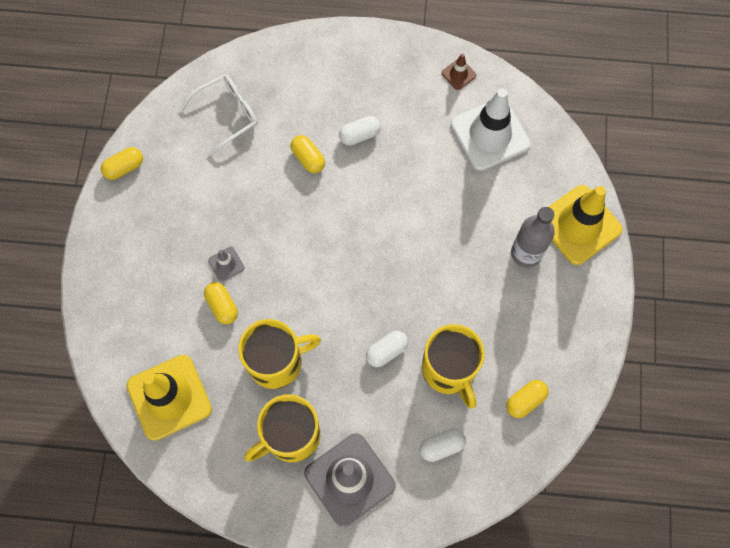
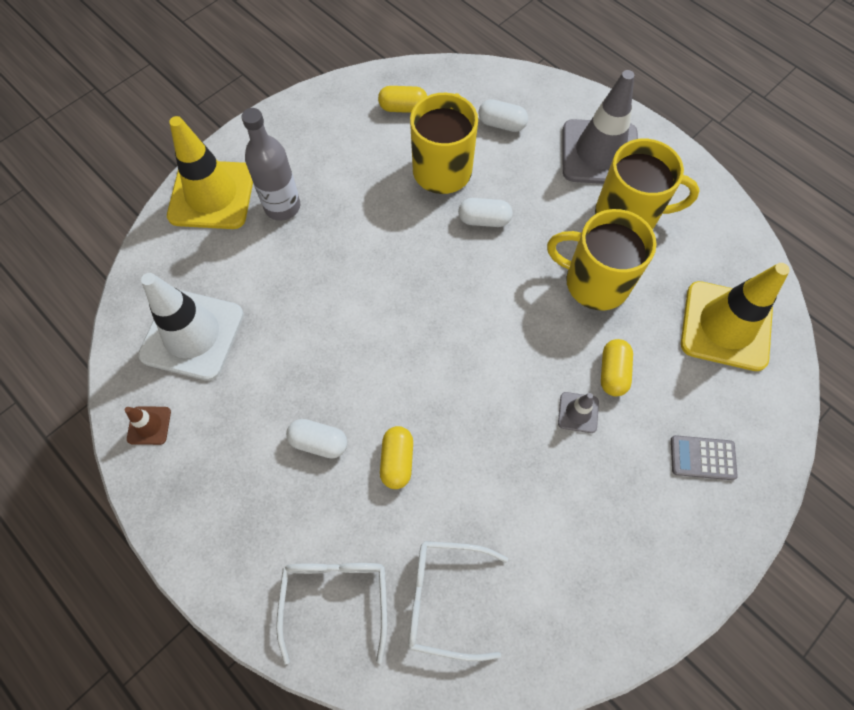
camera: 140 degrees left, 5 degrees down
yellow capsule [101,147,143,180] -> none
none -> white glasses [276,563,387,665]
none -> grey calculator [671,435,738,480]

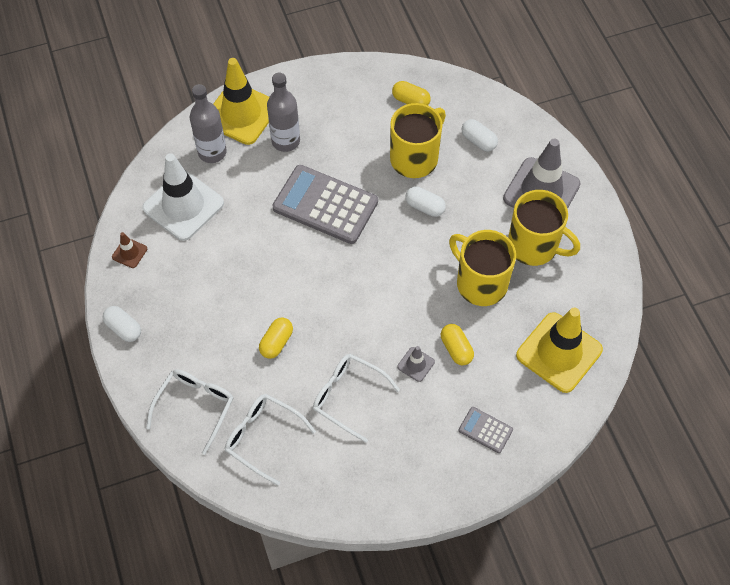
camera: 25 degrees right, 5 degrees down
white capsule [286,419,347,459] -> white capsule moved to [103,306,141,342]
yellow capsule [601,339,633,396] -> yellow capsule turned 60 degrees counterclockwise [441,324,474,365]
none -> grey bottle [190,84,227,163]
none -> grey calculator [272,165,378,244]
none -> white glasses [313,354,400,443]

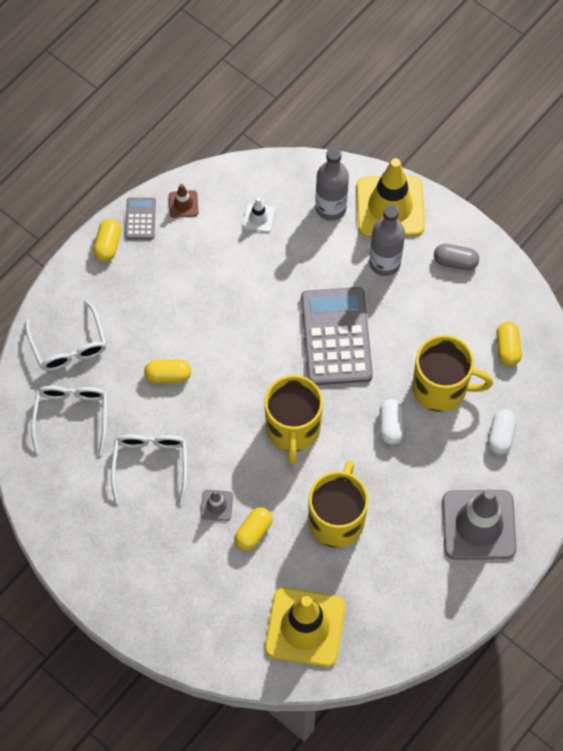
camera: 60 degrees right, 5 degrees up
white capsule [103,306,141,342] -> yellow capsule [93,219,121,262]
white traffic cone [142,153,224,241] -> white traffic cone [243,198,275,232], size x0.43
white glasses [146,369,233,455] -> white glasses turned 75 degrees clockwise [25,299,107,371]
grey calculator [459,407,513,453] -> grey calculator moved to [125,197,156,239]
yellow mug [508,190,580,266] -> yellow mug moved to [264,375,323,465]
none -> grey capsule [434,244,479,270]

